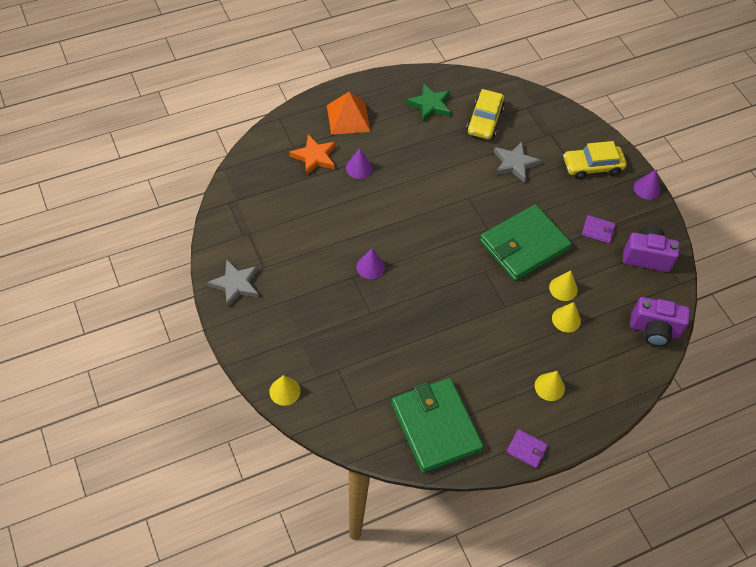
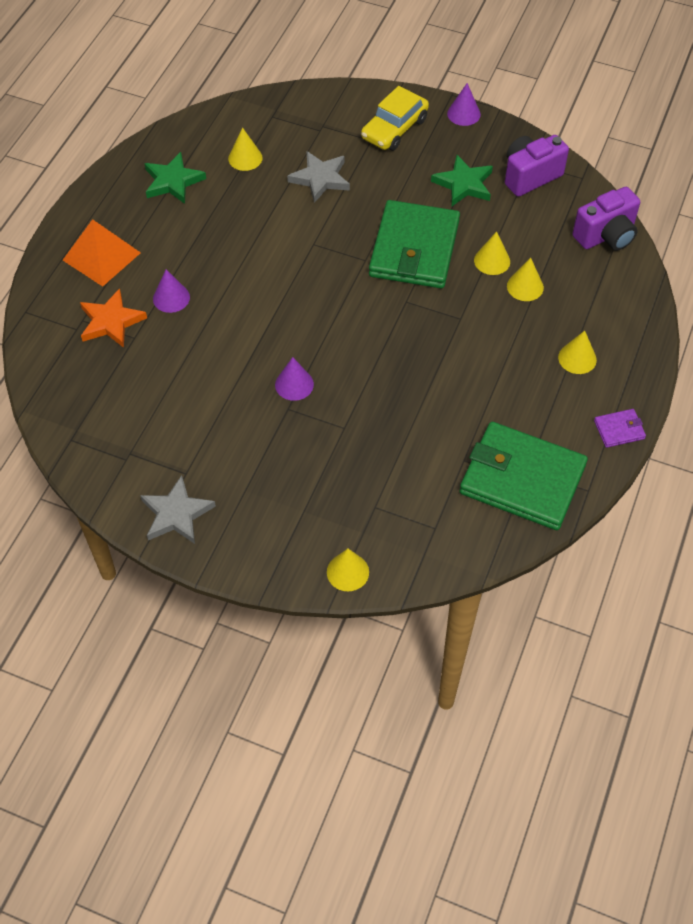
camera: 40 degrees left, 0 degrees up
yellow car [466,89,505,139] -> yellow cone [228,128,263,171]
purple wallet [582,215,616,244] -> green star [431,155,493,206]

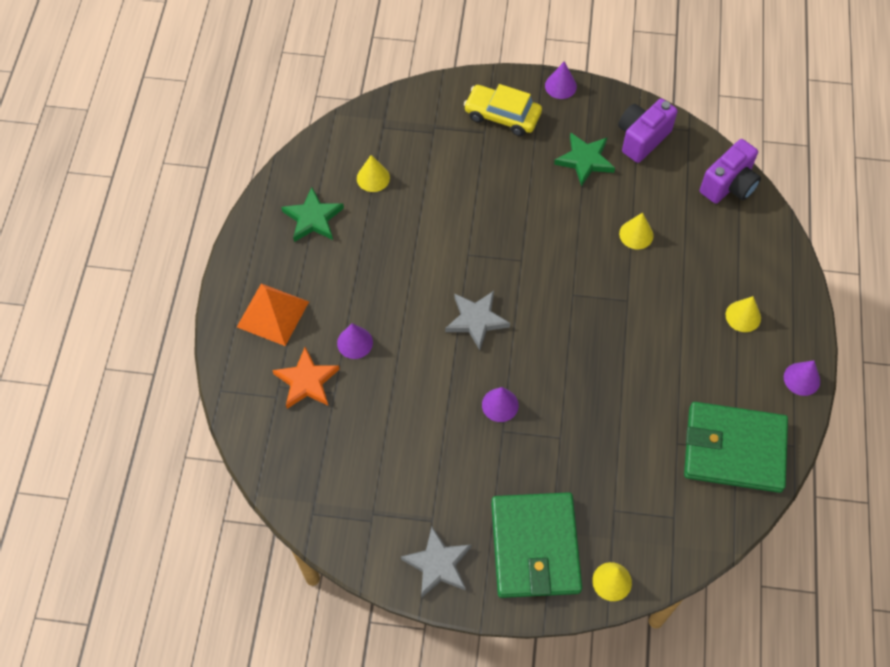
camera: 15 degrees left, 5 degrees up
grey star [287,151,350,203] -> grey star moved to [445,291,510,350]
yellow car [361,86,429,151] -> yellow car turned 90 degrees clockwise [464,84,542,136]
green wallet [369,200,460,288] -> green wallet moved to [491,492,582,598]
yellow cone [507,258,544,301] -> none
purple wallet [594,409,646,448] -> purple cone [784,360,820,396]

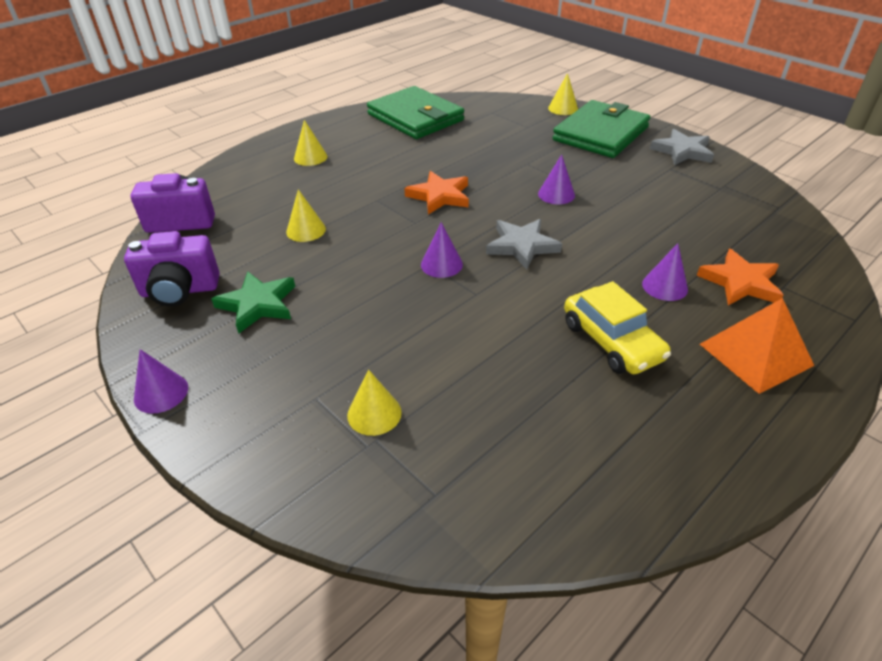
camera: 140 degrees left, 20 degrees down
green star [281,187,344,242] -> none
yellow cone [357,155,390,192] -> yellow cone moved to [347,369,402,436]
yellow car [464,84,542,136] -> yellow car moved to [564,281,671,374]
purple cone [784,360,820,396] -> purple cone moved to [421,222,463,278]
none -> orange star [404,171,469,215]

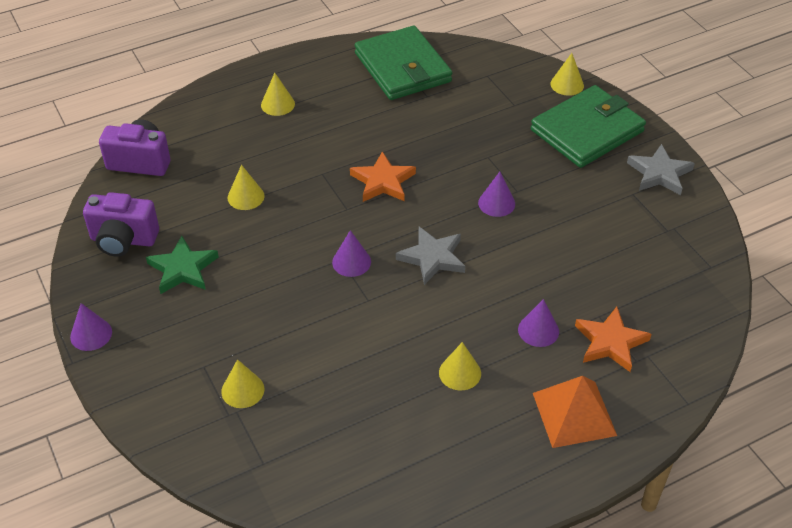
camera: 15 degrees right, 5 degrees up
yellow car [564,281,671,374] -> yellow cone [439,342,481,390]

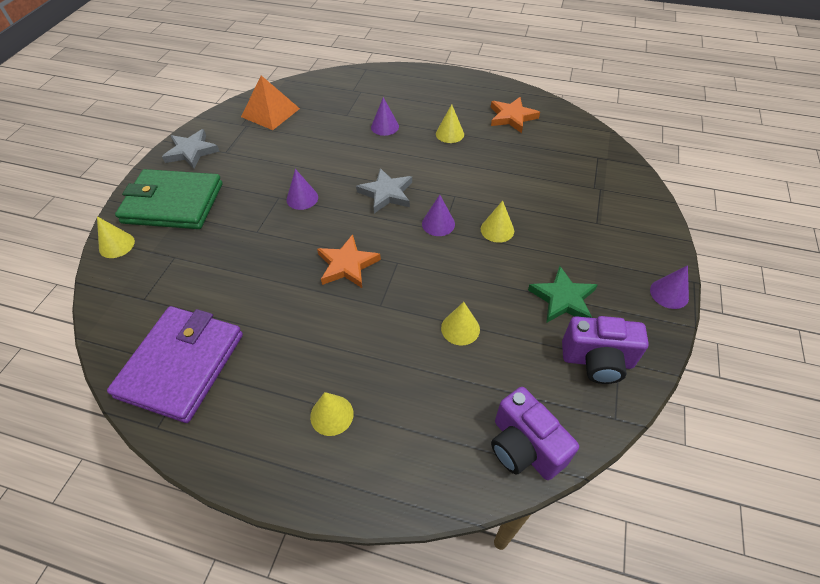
camera: 135 degrees left, 5 degrees up
purple camera [83,192,159,257] -> purple camera turned 135 degrees clockwise [562,316,649,384]
yellow cone [221,359,264,408] -> yellow cone moved to [481,201,514,243]
green wallet [355,26,452,100] -> purple wallet [107,306,243,423]
orange pyramid [533,376,617,448] -> orange pyramid moved to [241,75,300,130]
orange star [575,307,651,372] -> orange star moved to [491,97,540,133]

